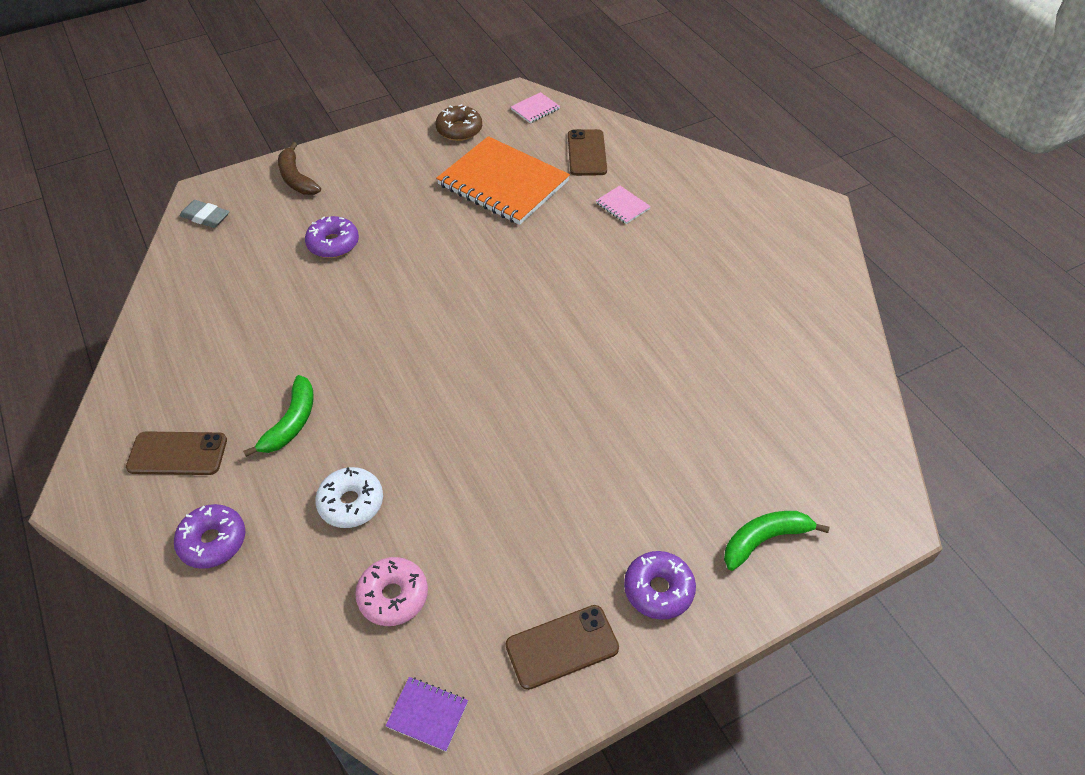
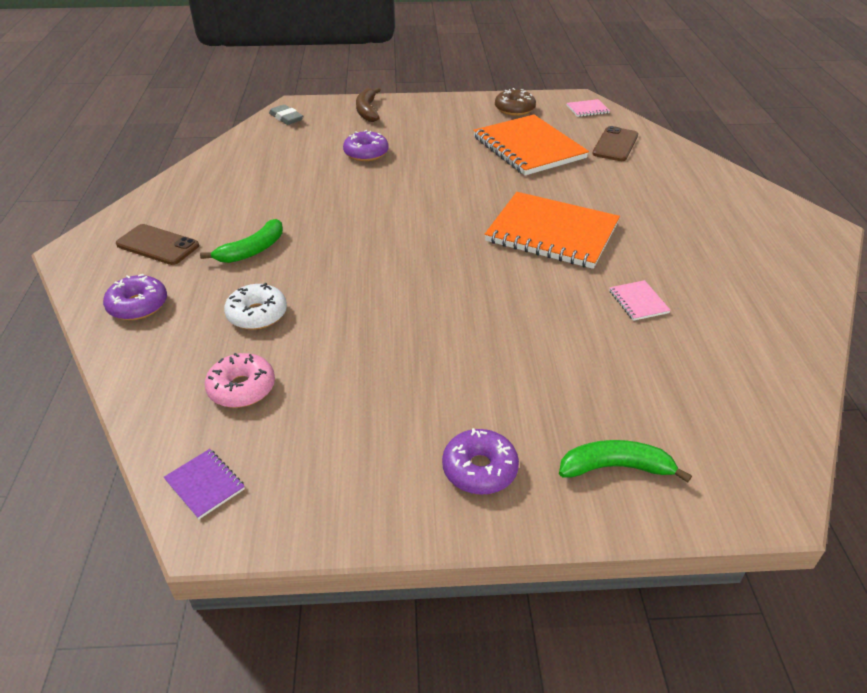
camera: 25 degrees right, 10 degrees down
brown phone [506,605,619,690] -> none
pink notebook [596,186,651,224] -> pink notebook moved to [609,280,671,321]
none -> orange notebook [485,192,620,269]

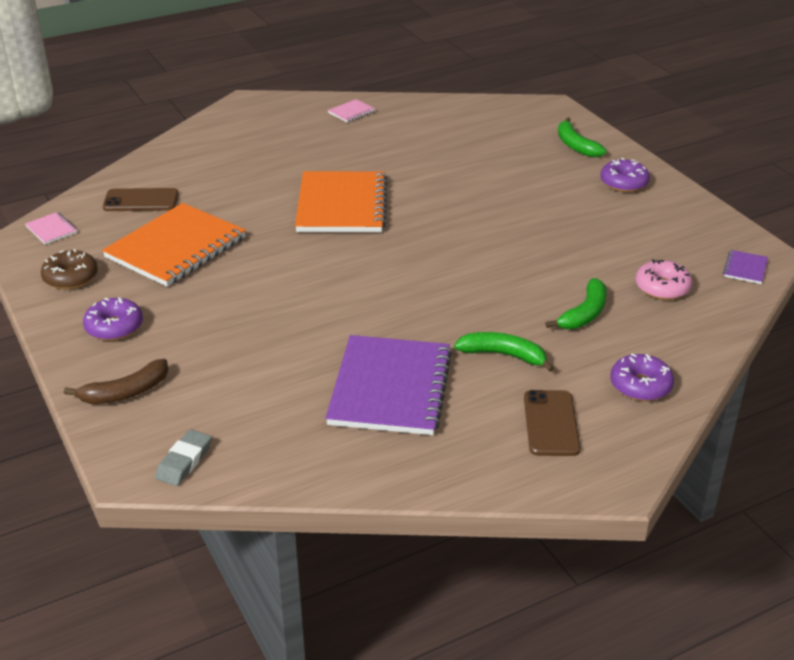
camera: 115 degrees left, 5 degrees down
white donut [224,283,287,330] -> green banana [545,278,607,329]
purple donut [343,130,389,161] -> purple donut moved to [83,297,143,341]
pink notebook [609,280,671,321] -> pink notebook moved to [328,99,375,123]
none -> purple notebook [326,335,452,435]

